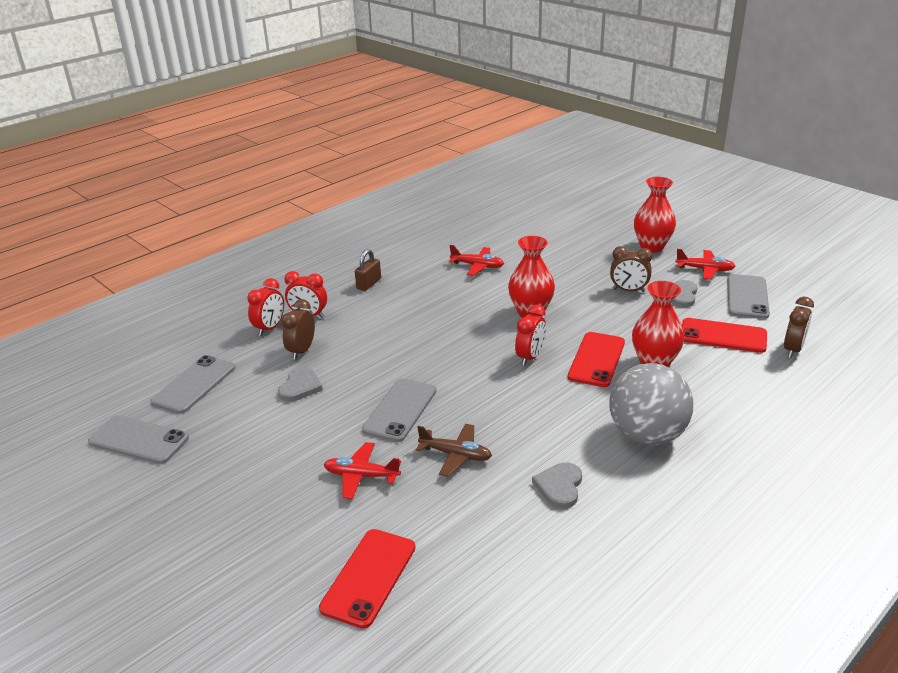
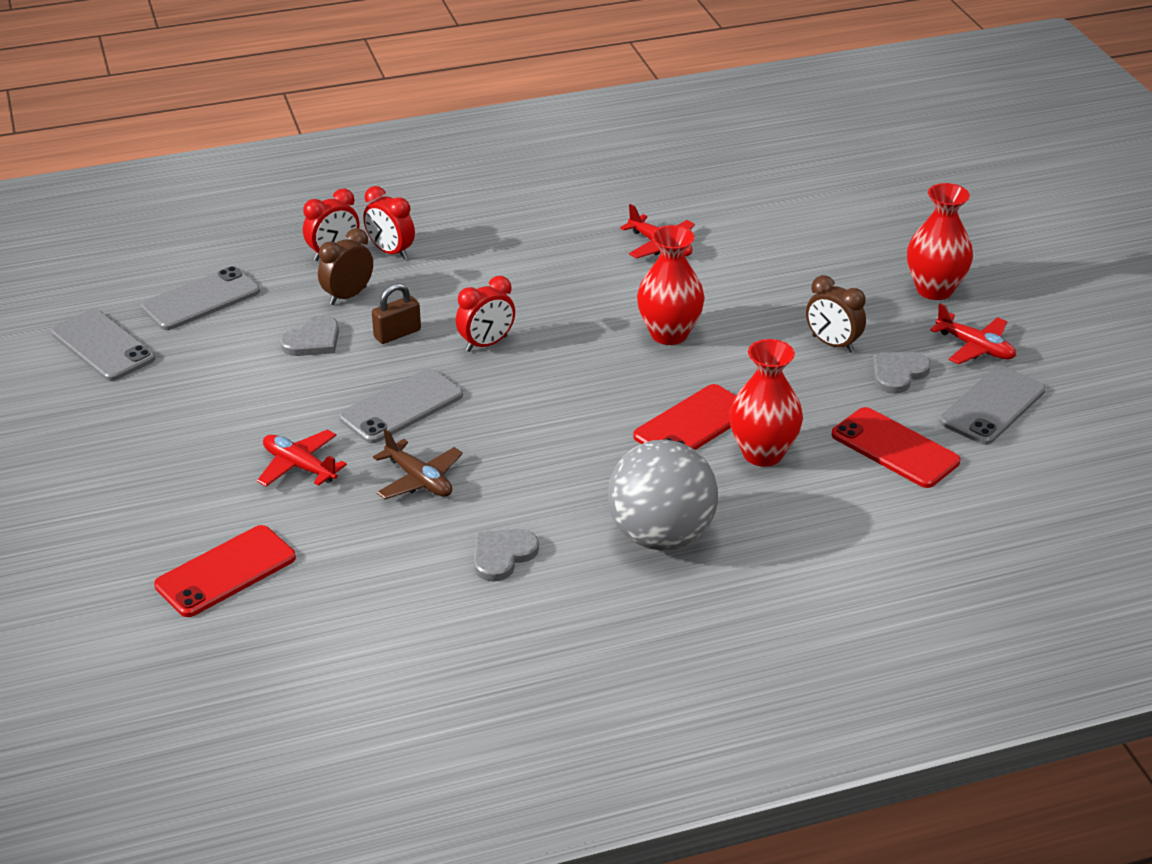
camera: 25 degrees right, 5 degrees up
brown padlock [355,249,381,291] -> brown padlock moved to [372,283,421,344]
red clock [515,305,546,366] -> red clock moved to [456,276,515,352]
brown clock [784,297,814,358] -> none

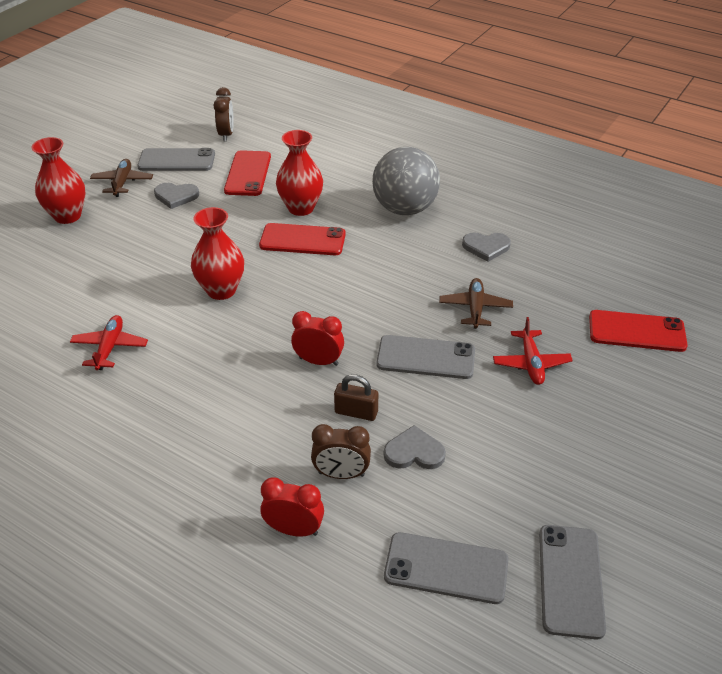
camera: 130 degrees left, 5 degrees up
red clock [363,186,415,259] -> none
brown clock [806,275,866,353] -> brown clock moved to [214,87,234,142]
red plane [930,304,1016,364] -> brown plane [90,159,153,197]

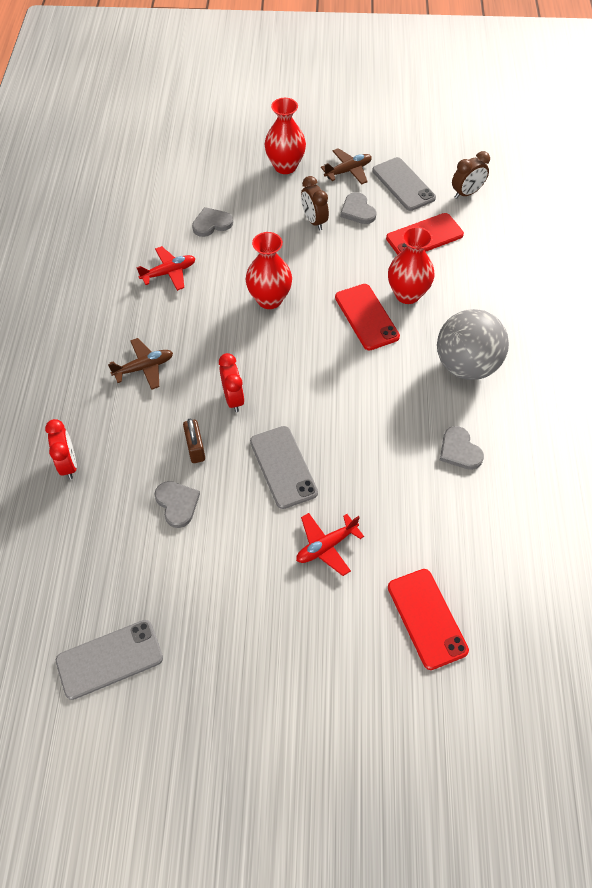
camera: 60 degrees right, 15 degrees up
brown clock [311,424,371,479] -> brown clock moved to [301,176,329,230]
grey phone [384,532,509,604] -> none
brown plane [439,278,513,329] -> brown plane moved to [108,338,173,390]
none -> grey heart [192,207,233,237]

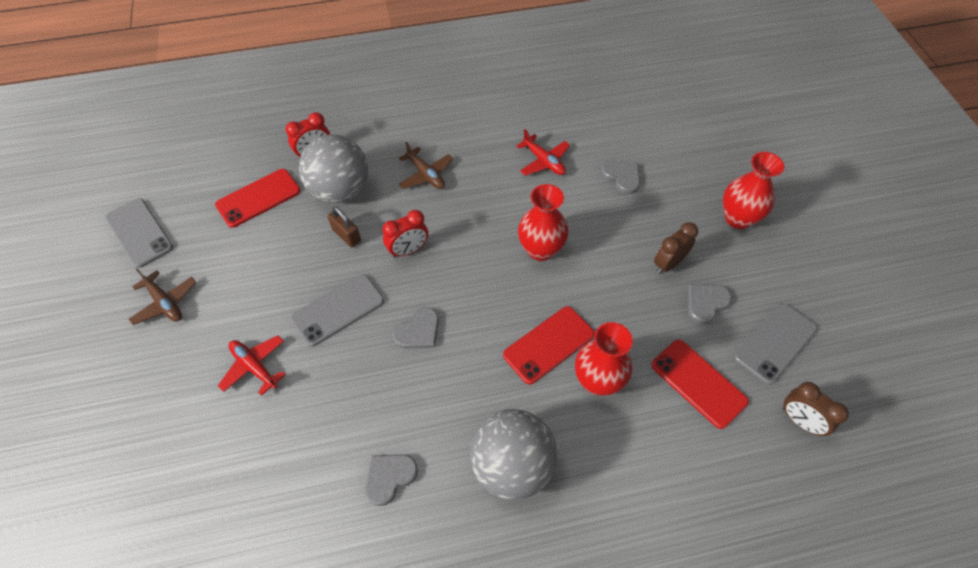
camera: 75 degrees right, 0 degrees up
grey heart [154,481,200,528] -> grey heart moved to [393,307,439,349]
brown padlock [183,419,205,463] -> brown padlock turned 75 degrees clockwise [328,206,361,247]
brown plane [321,148,372,185] -> brown plane moved to [129,268,196,325]
red phone [388,569,469,670] -> red phone moved to [215,169,301,228]
none -> grey ball [299,134,368,203]

